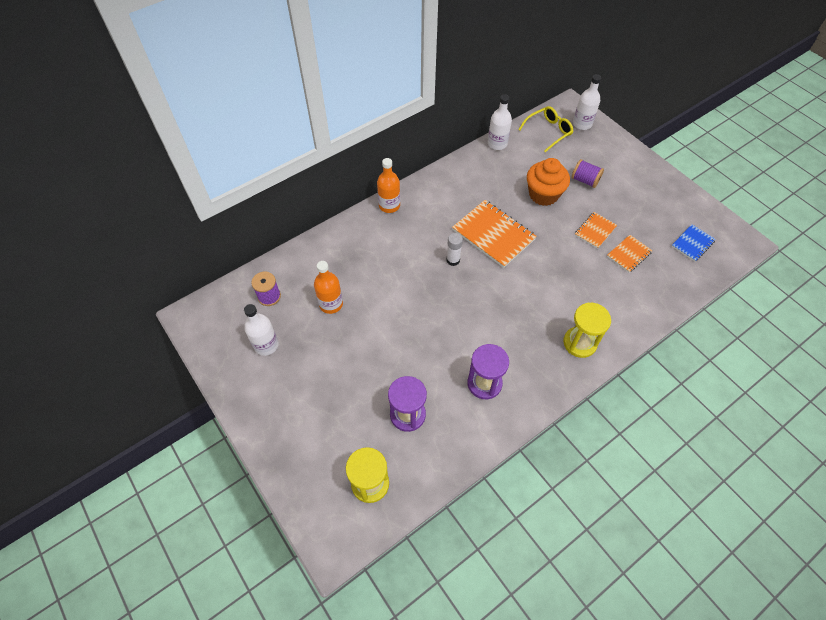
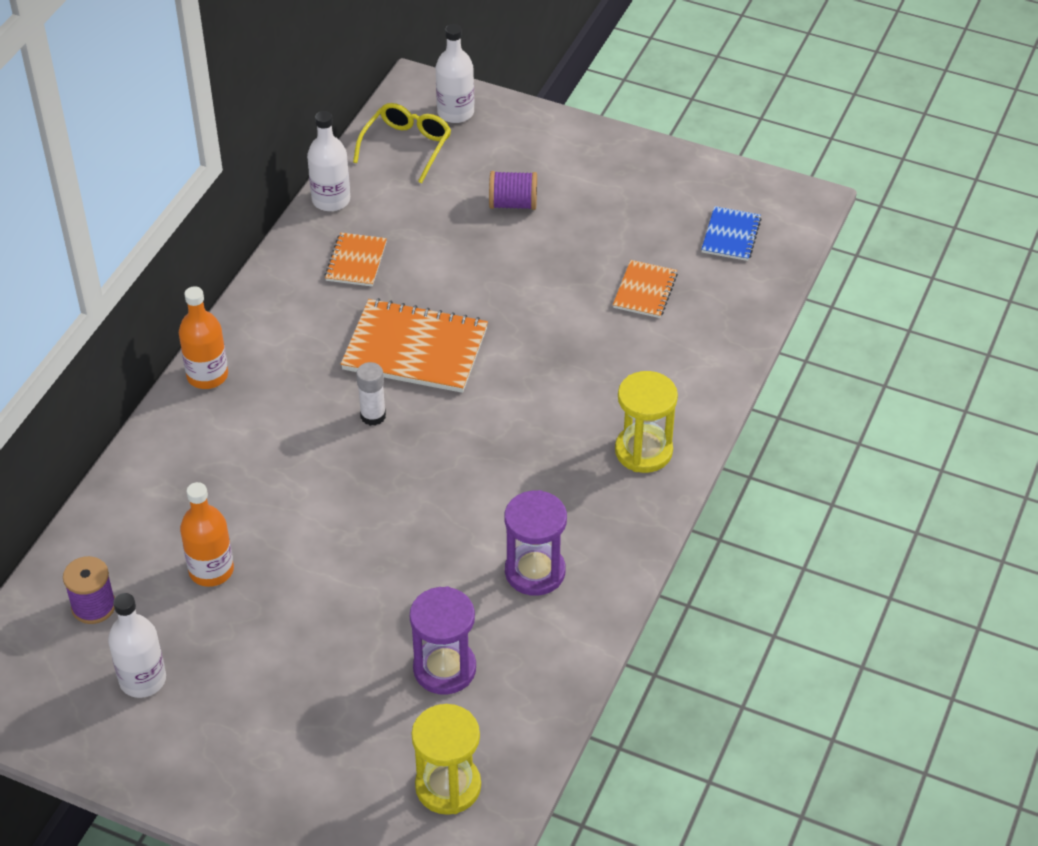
camera: 30 degrees left, 10 degrees down
orange cupcake [527,158,570,206] -> none
orange notebook [575,212,617,249] -> orange notebook moved to [325,232,387,287]

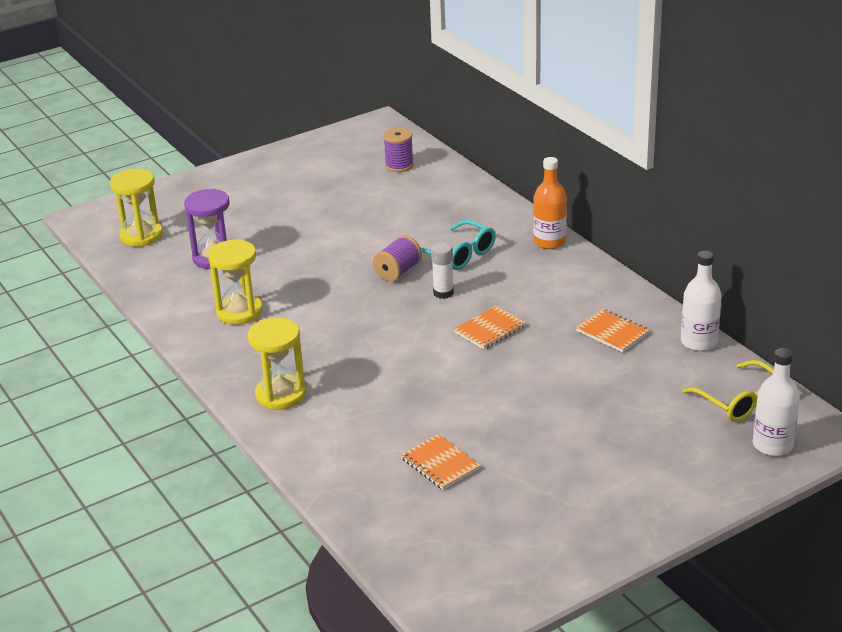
camera: 125 degrees right, 15 degrees down
white bottle [108,593,166,698] -> none
orange bottle [180,482,234,587] -> none
orange notebook [341,298,488,393] -> orange notebook [454,306,526,349], size x0.54
purple spool [489,171,537,210] -> purple spool moved to [373,235,422,282]
purple hourglass [504,490,567,596] -> yellow hourglass [208,239,263,325]
blue notebook [701,206,762,261] -> none
none -> turquoise glasses [421,220,496,270]

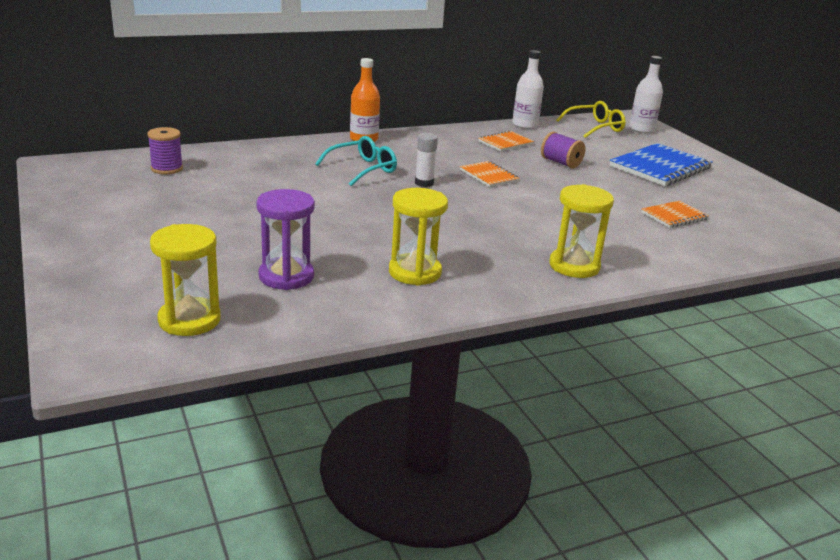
camera: 85 degrees left, 5 degrees down
purple spool [373,235,422,282] -> purple spool moved to [541,132,585,168]
none -> blue notebook [610,143,713,186]

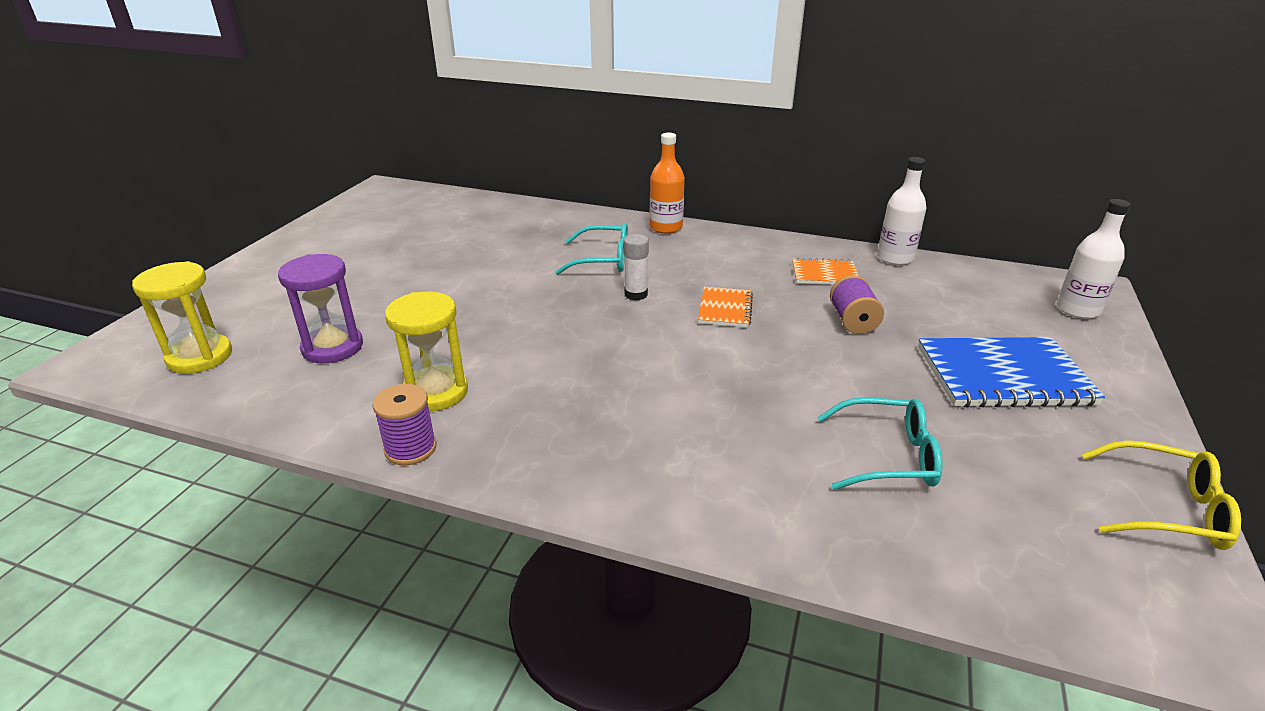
camera: 45 degrees right, 5 degrees up
purple spool [147,127,183,174] -> purple spool moved to [372,384,437,465]
yellow hourglass [549,184,614,278] -> none
yellow glasses [556,101,626,138] -> yellow glasses moved to [1082,440,1241,550]
orange notebook [641,201,709,228] -> turquoise glasses [817,397,943,490]

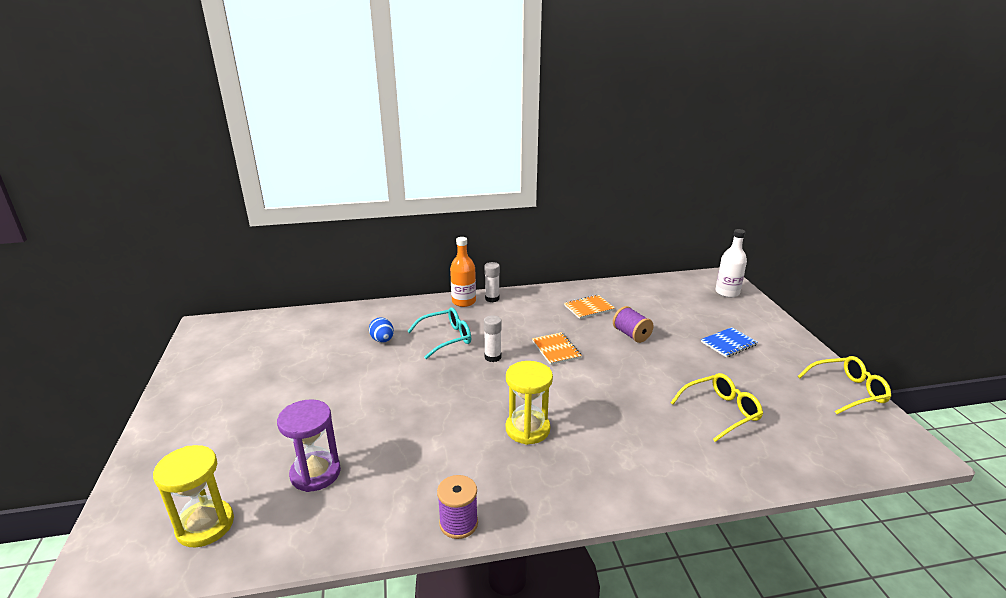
camera: 30 degrees left, 5 degrees down
yellow hourglass [385,292,468,411] -> yellow hourglass moved to [506,361,553,445]
turquoise glasses [817,397,943,490] -> yellow glasses [671,373,763,442]
white bottle [877,157,926,265] -> none
blue notebook [918,337,1105,407] -> blue notebook [701,327,758,358], size x0.54
none -> blue egg [369,317,394,343]
none -> white glue stick [484,262,500,302]

